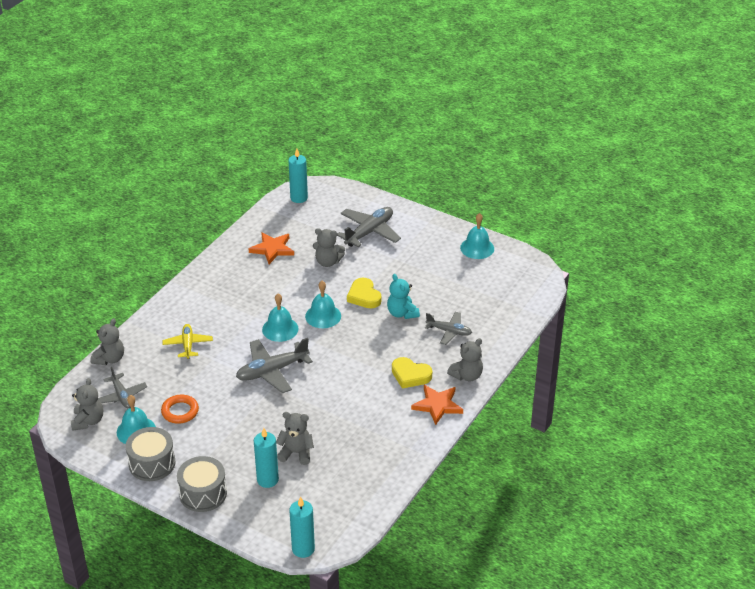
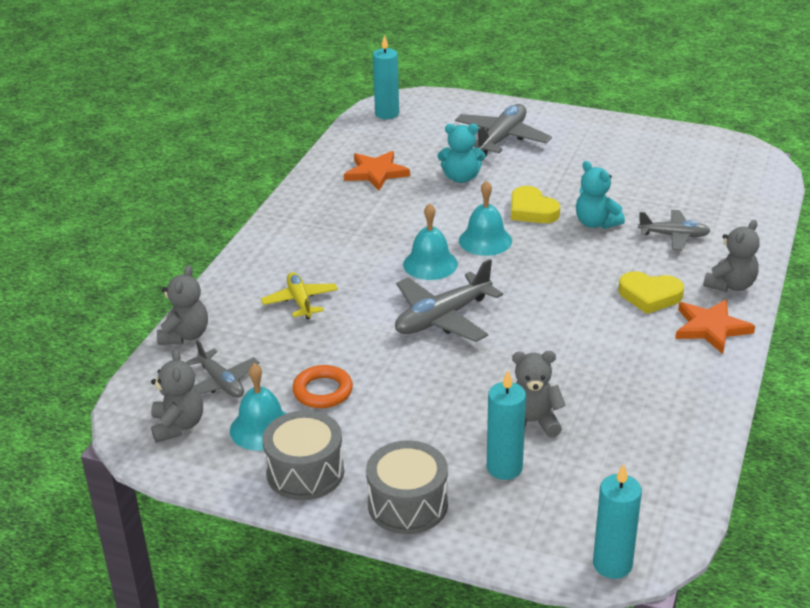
camera: 10 degrees left, 5 degrees down
grey teddy bear [313,228,345,267] -> turquoise teddy bear [437,124,486,183]
turquoise bell [460,213,494,259] -> none

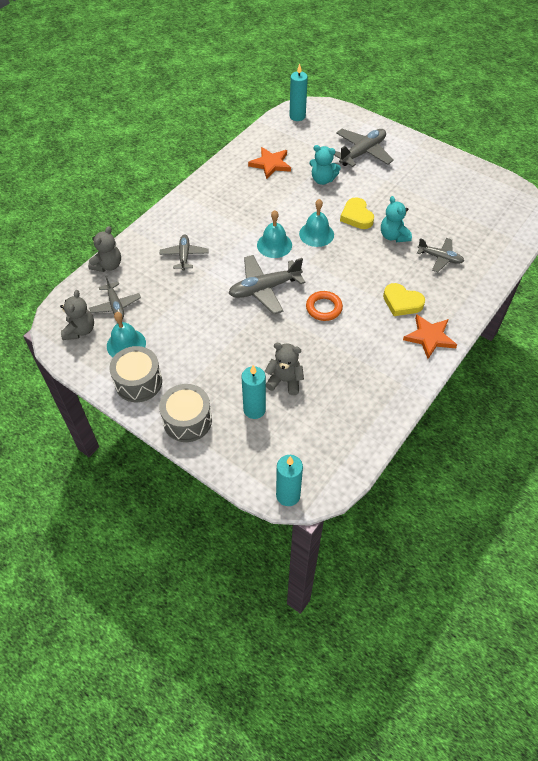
camera: 15 degrees right, 20 degrees up
yellow plane [261,272,338,319] -> grey plane [160,234,208,271]
orange ring [292,365,353,408] -> orange ring moved to [306,291,343,321]
grey teddy bear [703,220,760,292] -> none

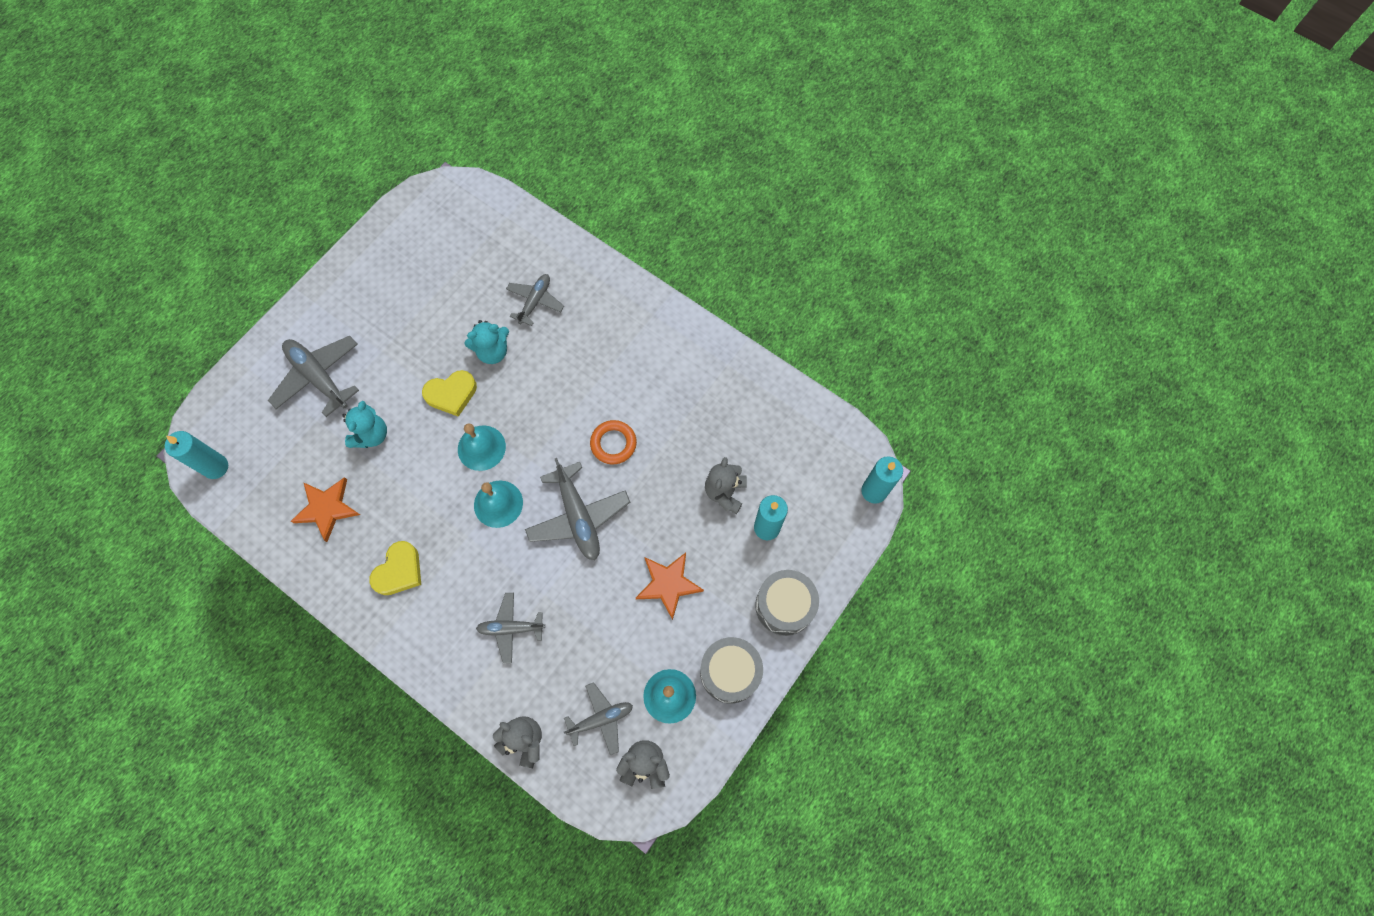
camera: 90 degrees left, 15 degrees up
yellow heart [383,283,425,316] -> yellow heart moved to [369,541,421,595]
orange star [403,314,457,359] -> orange star moved to [636,553,704,620]

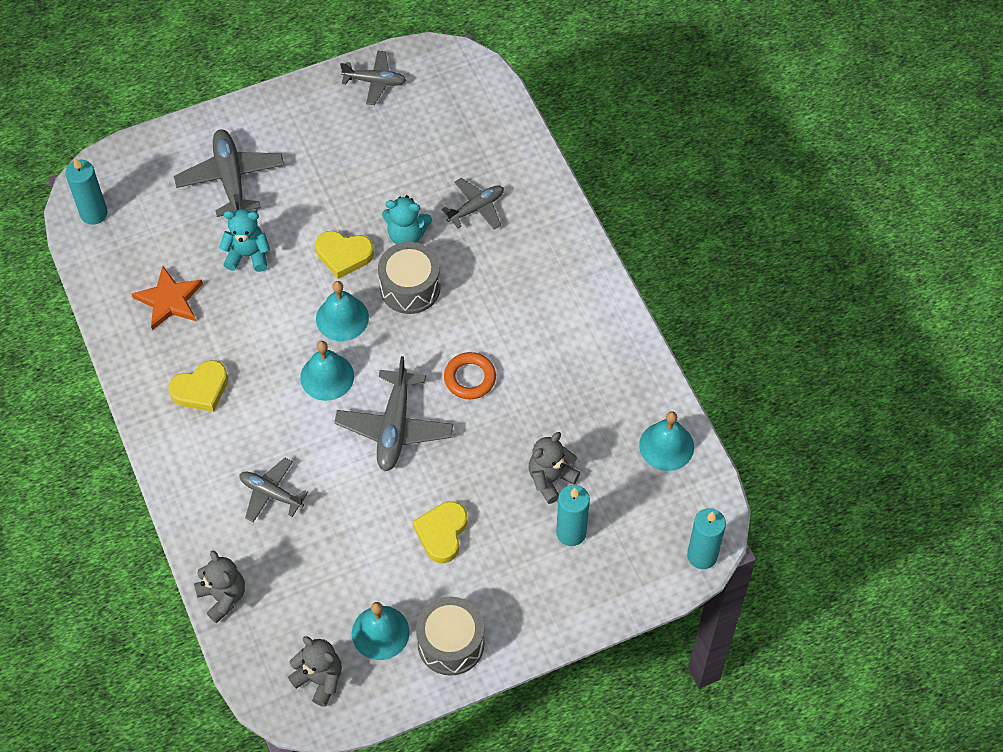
camera: 30 degrees right, 10 degrees down
turquoise teddy bear [342,401,387,448] -> turquoise teddy bear turned 135 degrees counterclockwise [219,209,270,272]
grey plane [564,682,633,755] -> grey plane moved to [340,51,406,105]
orange star [636,553,704,620] -> yellow heart [413,501,467,563]
grey drum [755,570,819,636] -> grey drum moved to [378,242,440,314]
none -> turquoise bell [639,411,694,471]

